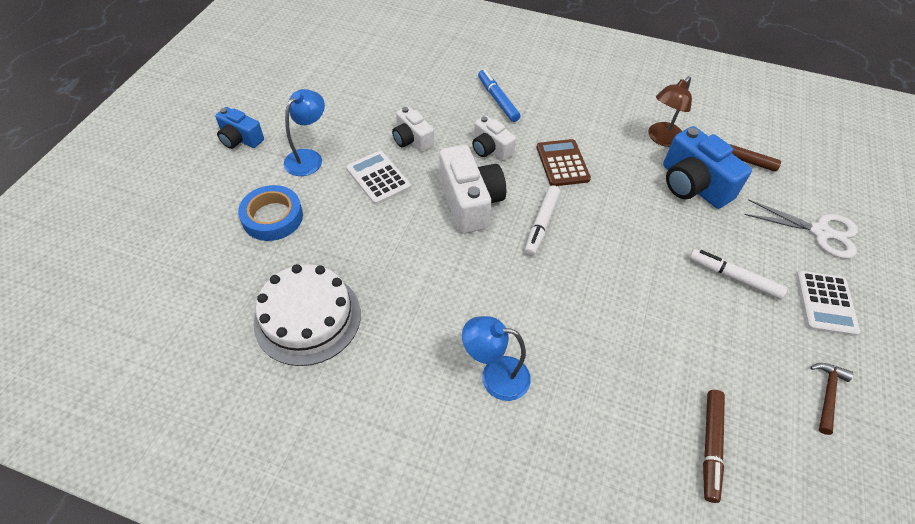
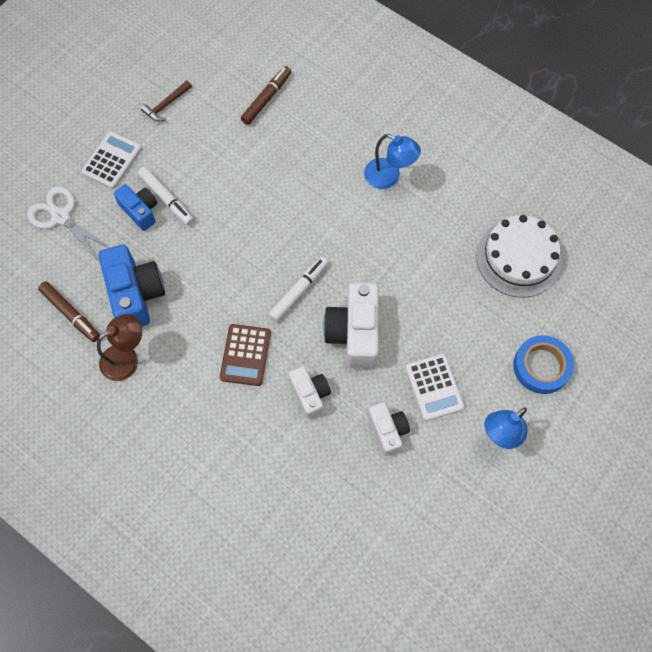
camera: 160 degrees left, 15 degrees up
blue camera [215,107,264,149] -> blue camera moved to [114,184,157,231]
blue marker [478,70,521,122] -> none

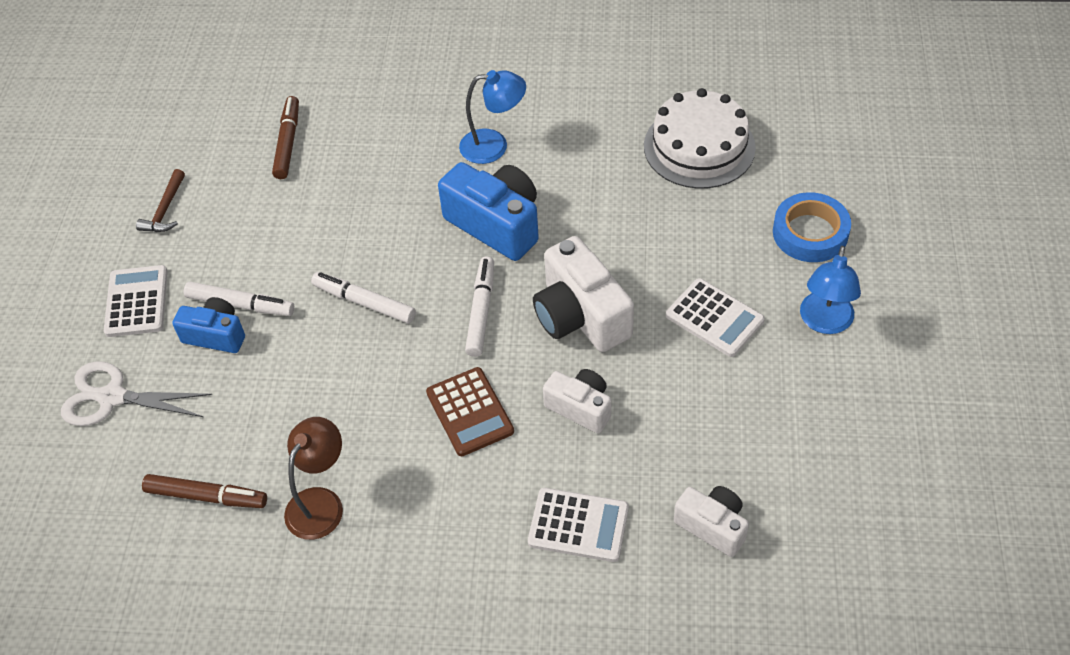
camera: 30 degrees left, 15 degrees down
blue camera [98,245,165,326] -> blue camera moved to [438,162,539,261]
white camera [368,402,410,456] -> white camera moved to [674,486,749,557]
none -> white marker [311,272,416,323]
none -> white calculator [528,488,629,562]

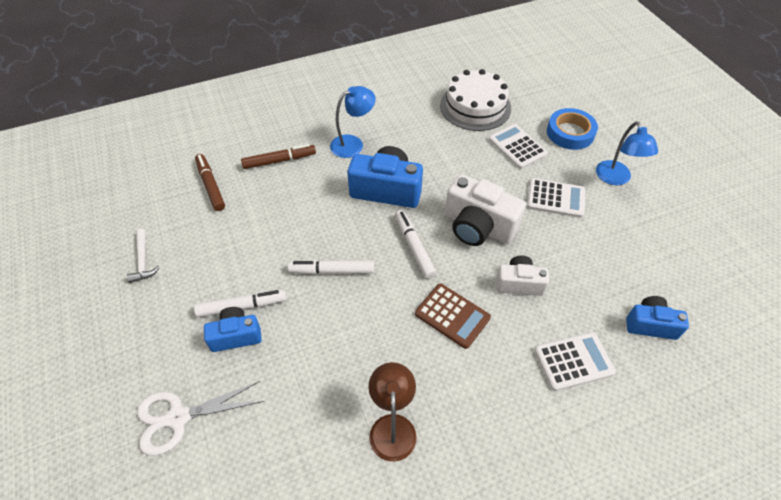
camera: 30 degrees left, 0 degrees up
white calculator [104,265,168,337] -> white calculator moved to [489,124,548,169]
brown hammer [136,169,185,232] -> white hammer [127,228,160,283]
brown marker [142,474,267,508] -> brown marker moved to [241,144,316,169]
white camera [674,486,749,557] -> blue camera [626,296,689,340]

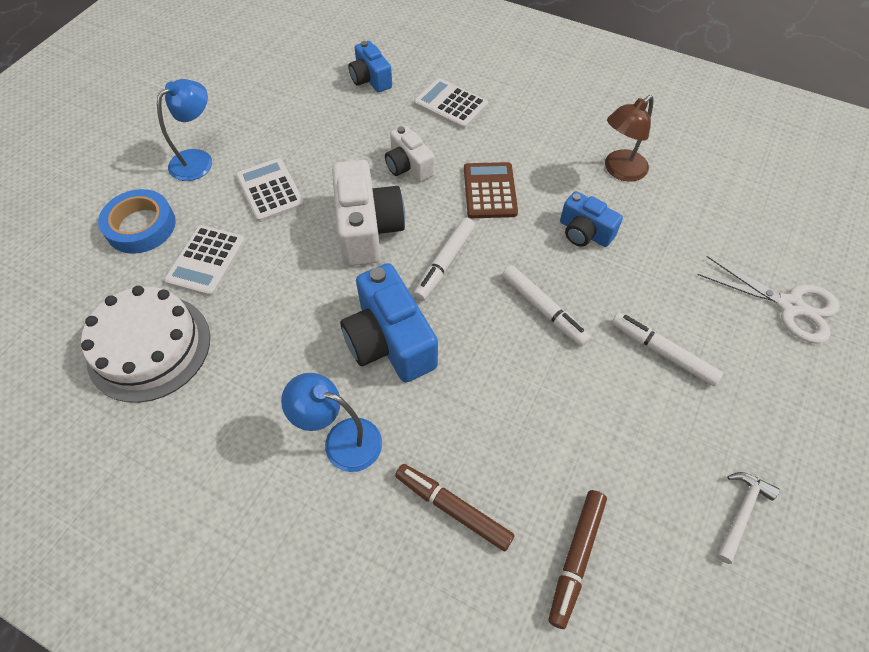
camera: 130 degrees left, 5 degrees up
blue camera [204,307,262,352] -> blue camera moved to [560,191,623,247]

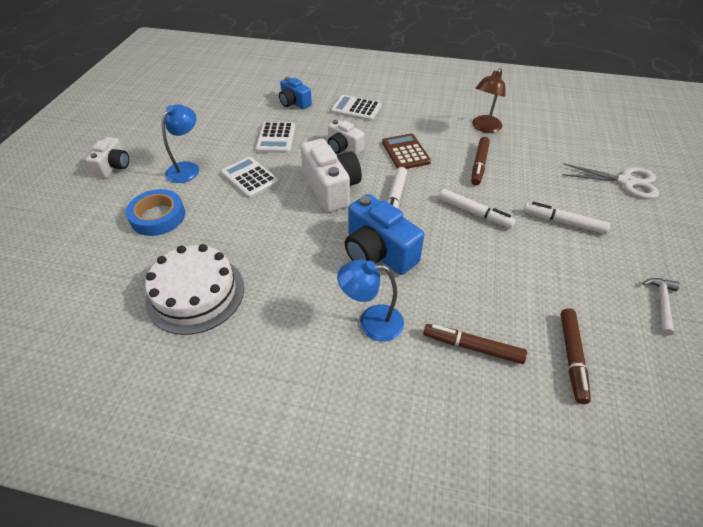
camera: 15 degrees left, 10 degrees down
white calculator [164,225,245,296] -> white calculator moved to [256,122,295,153]
blue camera [560,191,623,247] -> brown marker [471,137,490,186]
none -> white camera [86,137,129,178]

